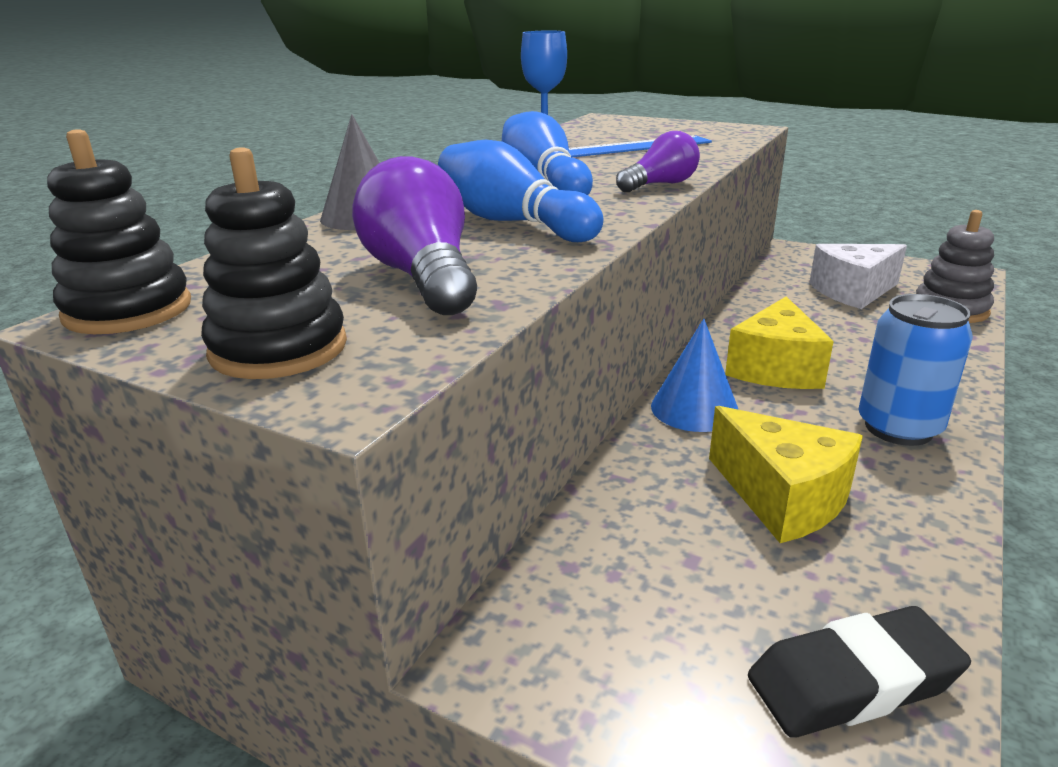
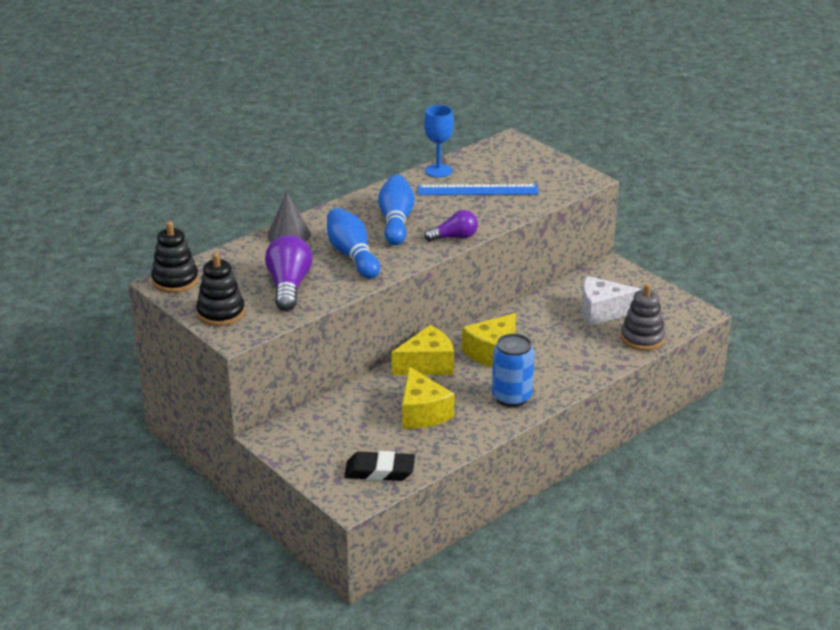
camera: 20 degrees right, 5 degrees up
blue cone [651,319,739,432] -> yellow cheese [391,325,454,375]

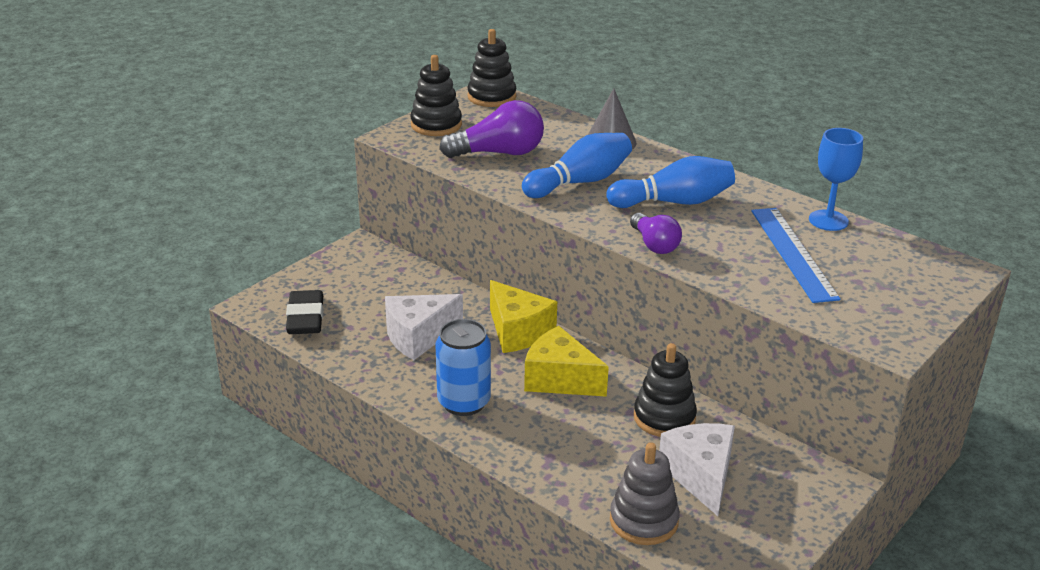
camera: 80 degrees right, 0 degrees up
yellow cheese [402,367,454,429] -> white cheese [385,294,463,360]
none -> black stacking toy [634,343,697,437]

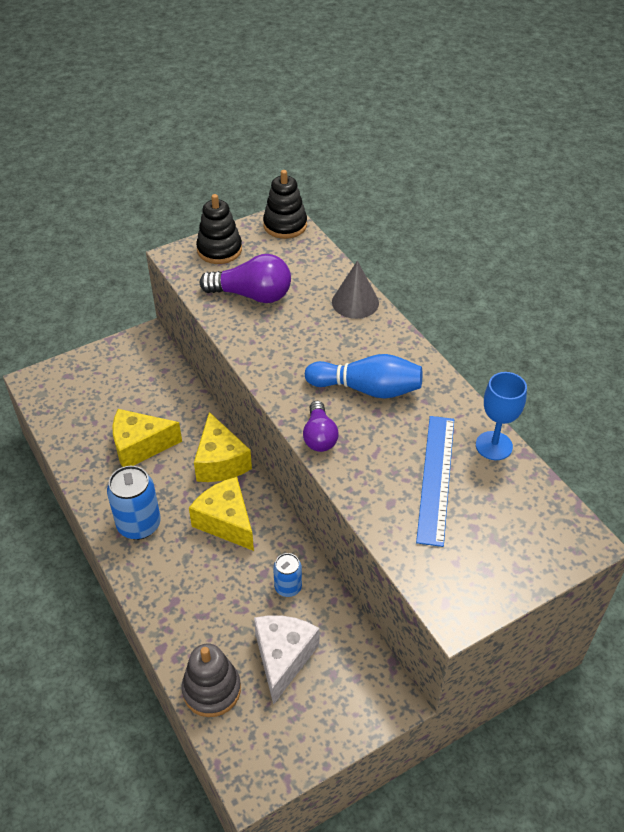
camera: 20 degrees right, 15 degrees up
black eraser [286,290,324,334] -> none
white cheese [385,294,463,360] -> yellow cheese [113,409,182,467]
blue bowling pin [522,133,632,198] -> none
black stacking toy [634,343,697,437] -> blue can [273,553,302,597]

